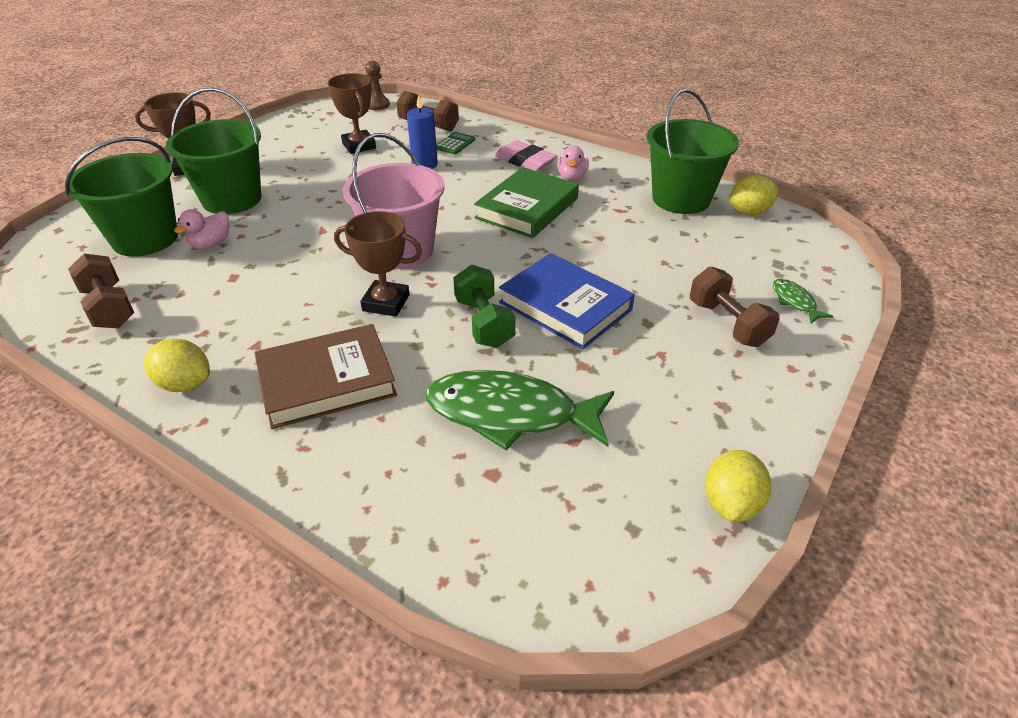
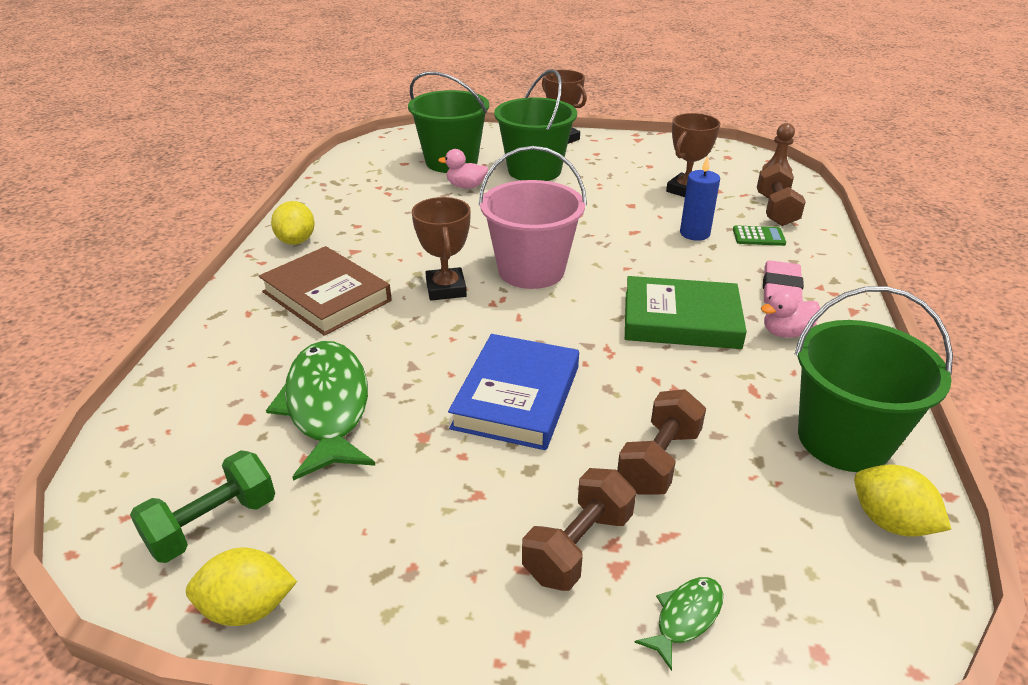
camera: 65 degrees right, 5 degrees down
brown dumbbell [68,254,134,328] -> brown dumbbell moved to [617,389,706,494]
green dumbbell [453,265,515,348] -> green dumbbell moved to [130,450,275,563]

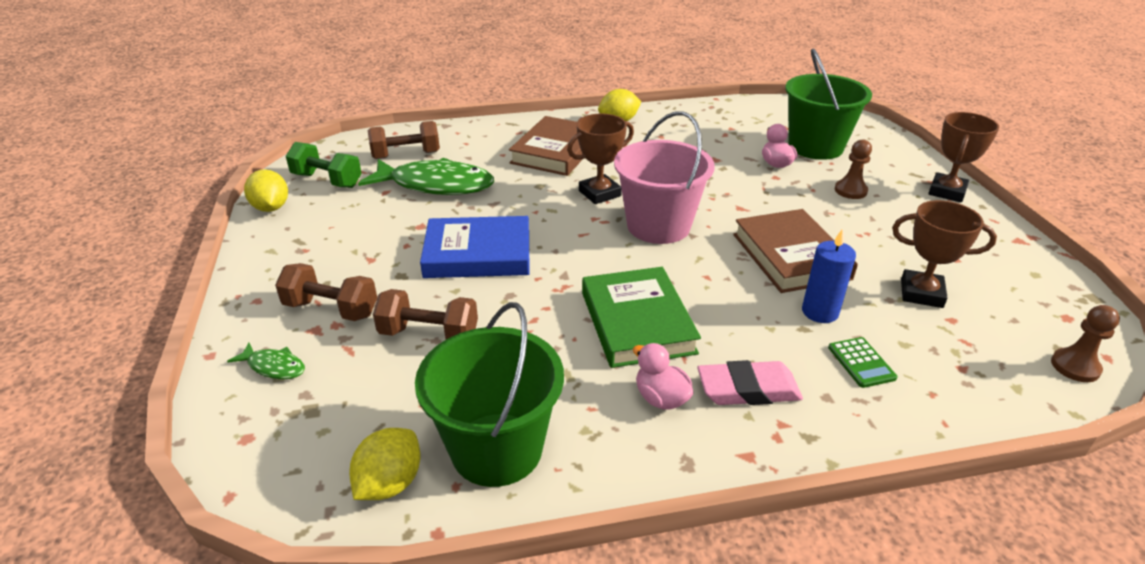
camera: 70 degrees right, 0 degrees up
green fish [266,341,376,481] -> green fish turned 45 degrees clockwise [358,158,494,195]
green bucket [494,69,577,181] -> brown pawn [835,139,872,199]
brown dumbbell [757,163,806,226] -> brown dumbbell moved to [368,121,440,159]
none -> brown book [733,209,858,293]

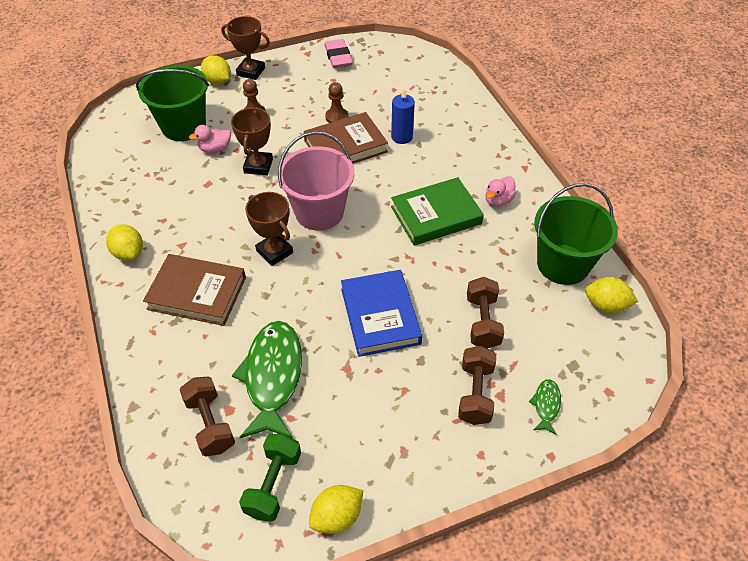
camera: 100 degrees left, 15 degrees up
pink eraser [697,360,803,405] -> pink eraser moved to [324,39,353,68]
green calculator [828,337,898,388] -> none
brown trophy [892,200,997,308] -> brown trophy moved to [231,107,273,175]
brown pawn [1051,305,1120,382] -> brown pawn moved to [325,82,348,123]
none -> yellow lemon [201,55,231,85]

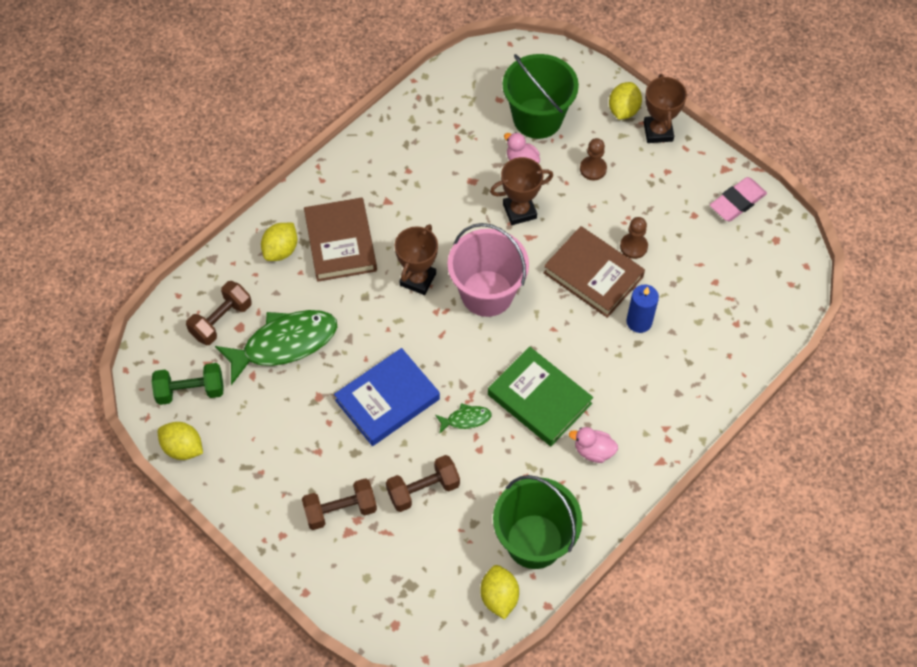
camera: 65 degrees right, 10 degrees up
yellow lemon [106,224,143,261] -> yellow lemon moved to [261,223,298,261]
green fish [529,379,561,435] -> green fish moved to [436,403,492,434]

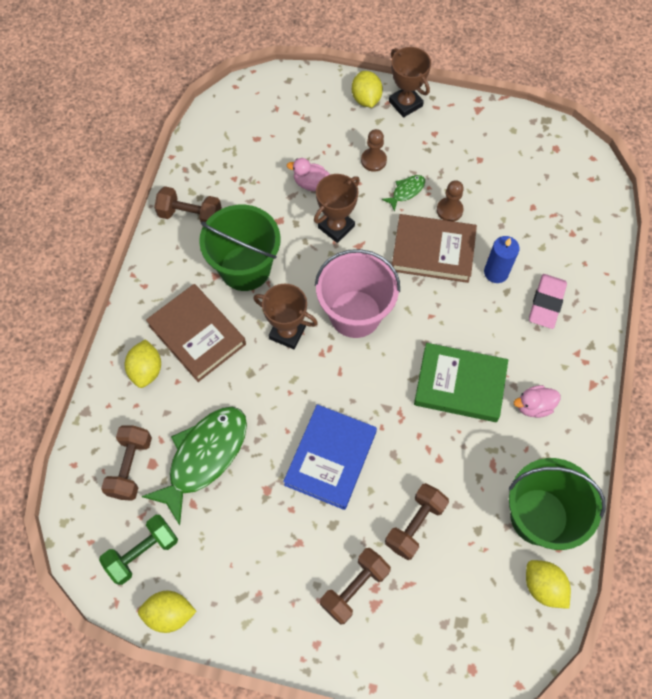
camera: 30 degrees left, 5 degrees up
brown trophy [395,224,438,295] -> brown trophy turned 60 degrees counterclockwise [253,284,318,349]
green fish [436,403,492,434] -> green fish moved to [382,175,425,212]
green bucket [502,54,579,139] -> green bucket moved to [199,205,281,291]
pink eraser [710,177,767,222] -> pink eraser moved to [529,274,567,329]
none -> brown dumbbell [154,186,222,222]

